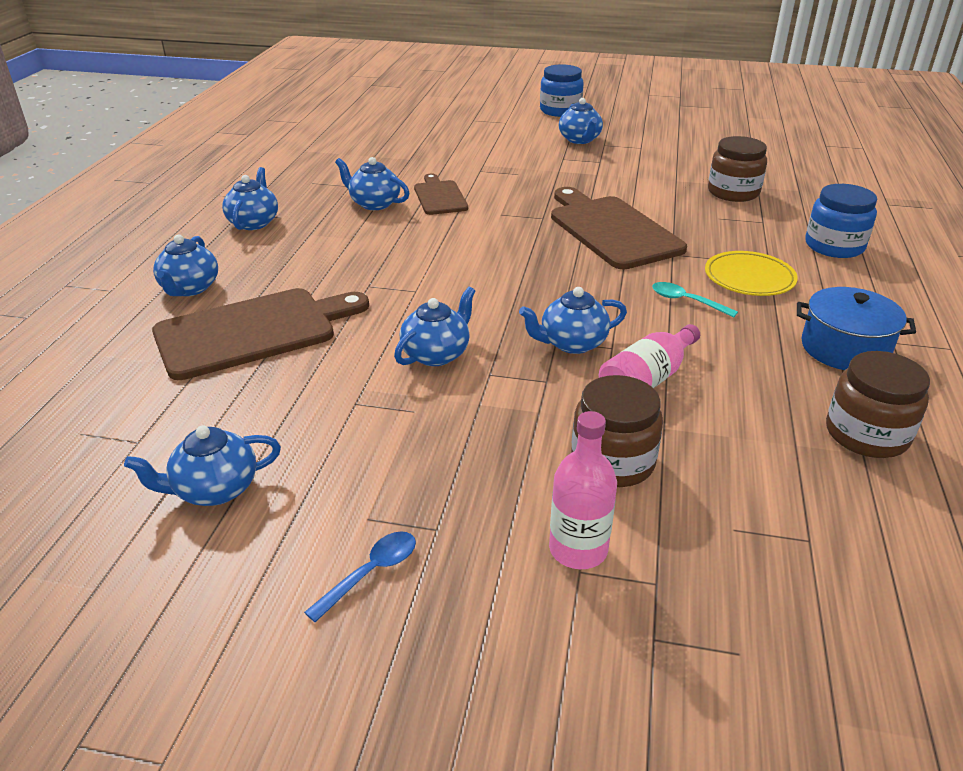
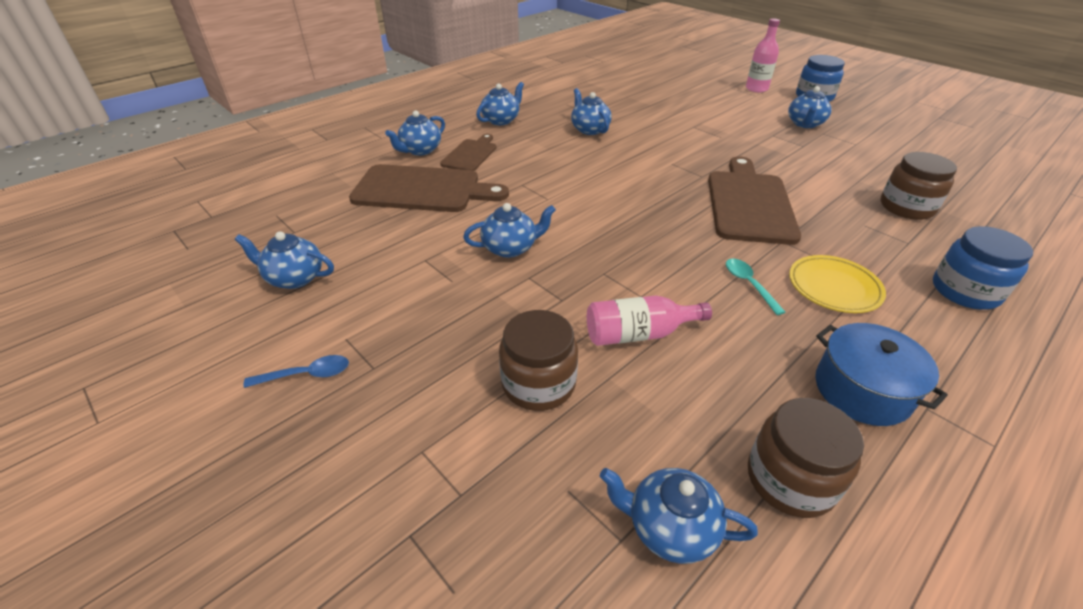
camera: 35 degrees right, 5 degrees up
brown cutting board [414,174,468,215] -> brown cutting board moved to [440,134,497,171]
blue teapot [519,287,627,354] -> blue teapot moved to [600,468,758,564]
pink bottle [549,411,617,569] -> pink bottle moved to [746,18,780,92]

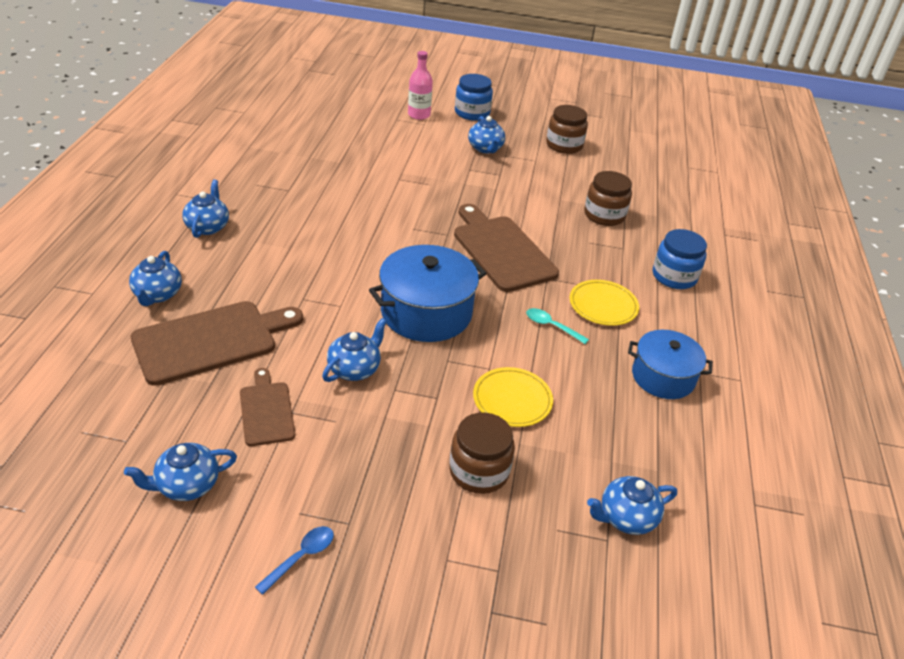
camera: 40 degrees left, 0 degrees up
brown cutting board [440,134,497,171] -> brown cutting board moved to [240,368,295,446]
blue teapot [571,88,612,135] -> none
pink bottle [587,296,712,346] -> yellow plate [473,367,553,427]
brown jar [748,398,864,518] -> brown jar moved to [546,105,588,154]
none -> blue pot [369,245,487,342]

